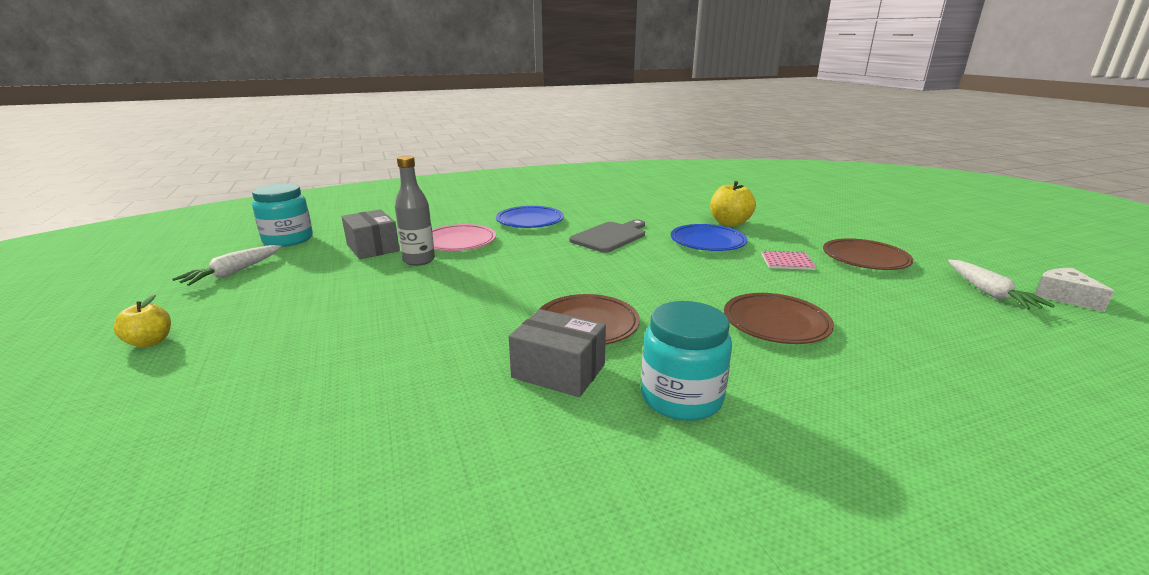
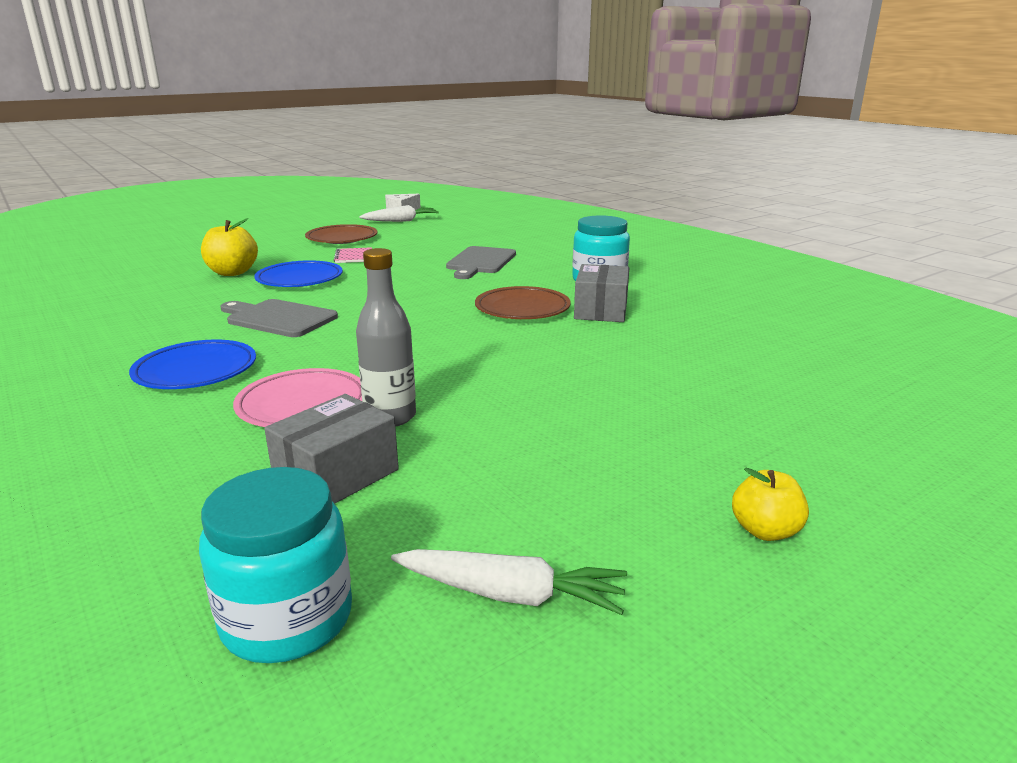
camera: 105 degrees left, 0 degrees up
brown plate [724,293,834,344] -> grey cutting board [446,246,516,279]

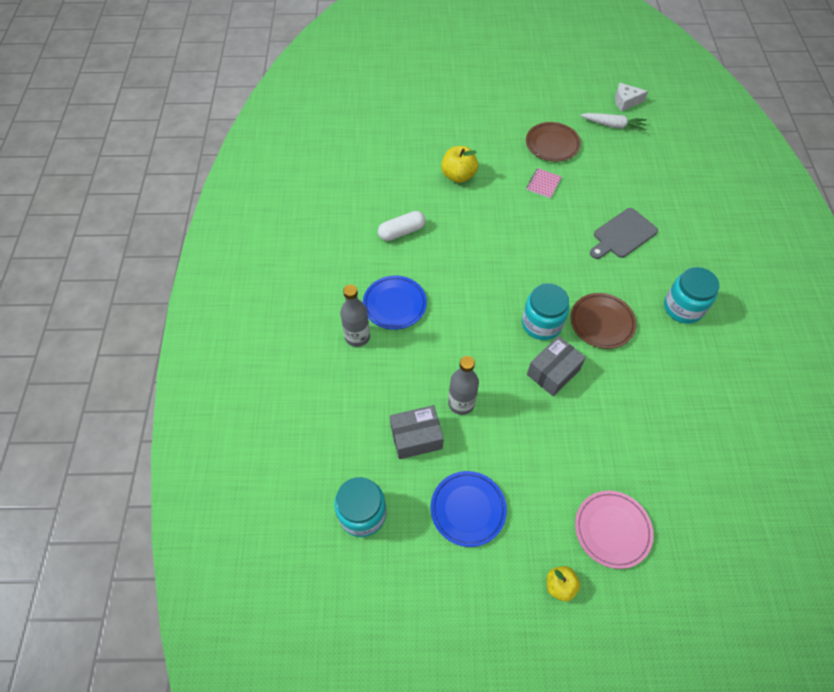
camera: 35 degrees right, 35 degrees up
grey cutting board [220,299,338,337] -> none
pink plate [233,368,362,427] -> pink plate moved to [575,491,654,569]
blue plate [254,260,343,287] -> blue plate moved to [431,471,507,547]
white carrot [391,549,627,615] -> none
grey box [574,264,629,322] -> grey box moved to [527,336,586,396]
none -> grey bottle [340,284,370,347]
none -> white capsule [378,211,425,241]
none -> turquoise jar [522,283,569,340]

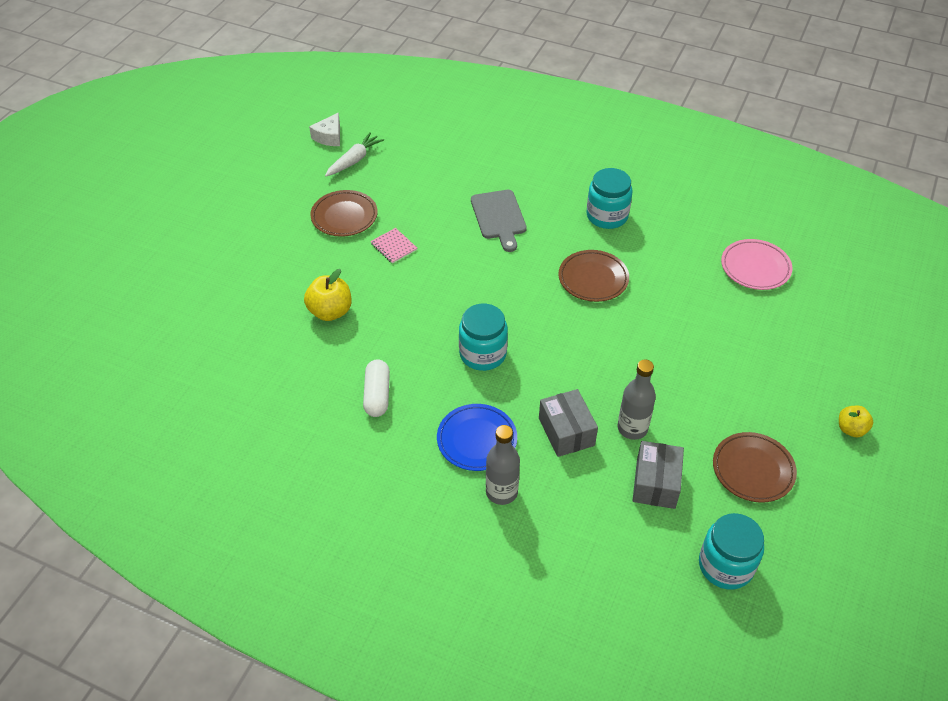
camera: 65 degrees left, 10 degrees down
blue plate [431,471,507,547] -> brown plate [713,432,797,503]
turquoise jar [522,283,569,340] -> turquoise jar moved to [459,304,508,371]
grey box [527,336,586,396] -> grey box moved to [539,389,598,457]
pink plate [575,491,654,569] -> pink plate moved to [721,239,793,290]

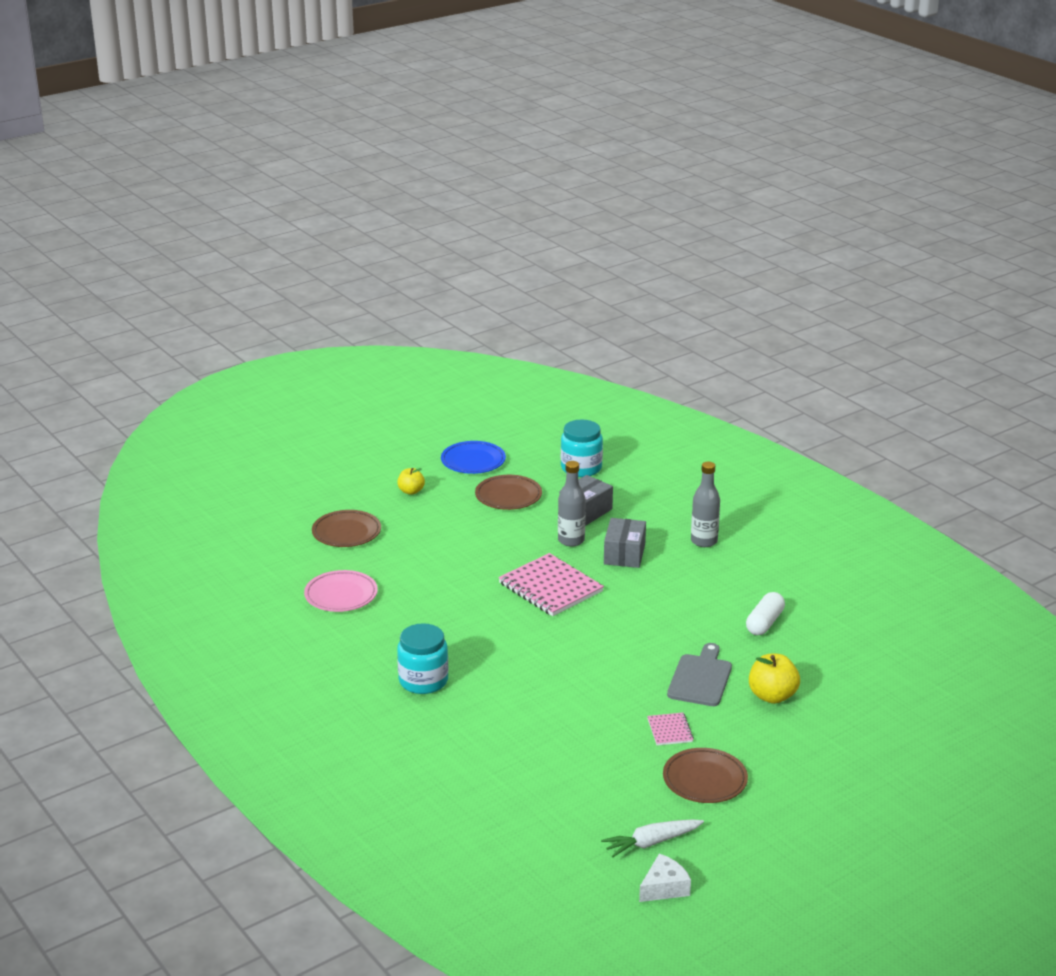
camera: 150 degrees left, 20 degrees down
blue plate [437,404,517,471] -> blue plate moved to [441,441,506,474]
turquoise jar [459,304,508,371] -> none
grey cutting board [471,190,527,252] -> grey cutting board moved to [667,643,732,706]
brown plate [558,250,629,302] -> brown plate moved to [312,510,381,547]
none -> pink notebook [498,553,604,616]

